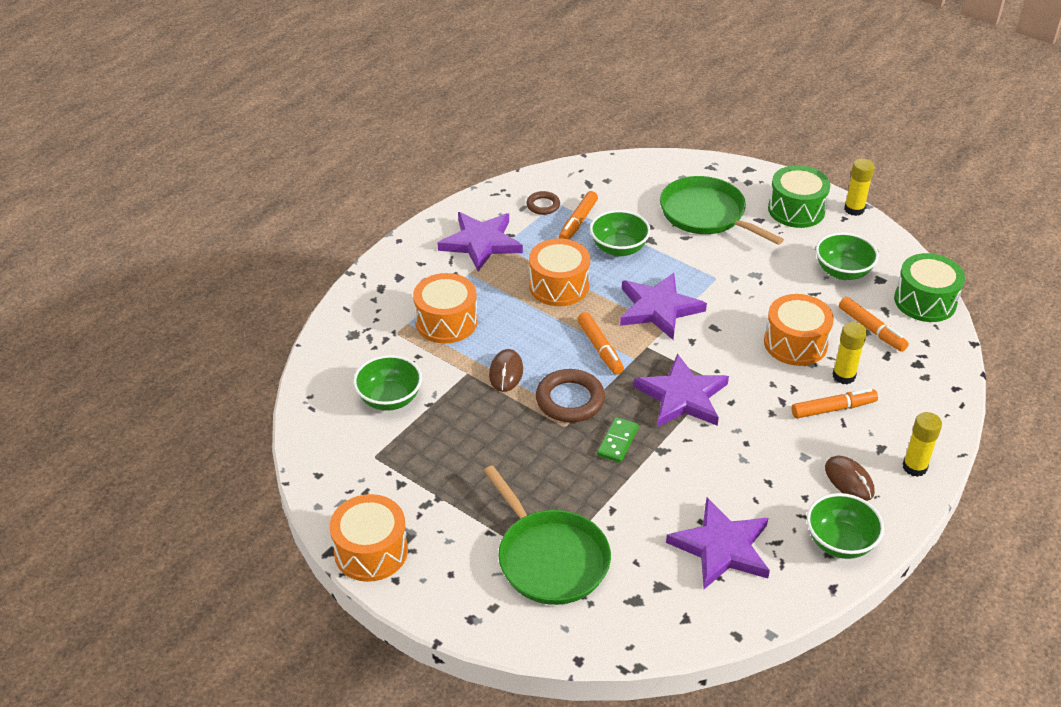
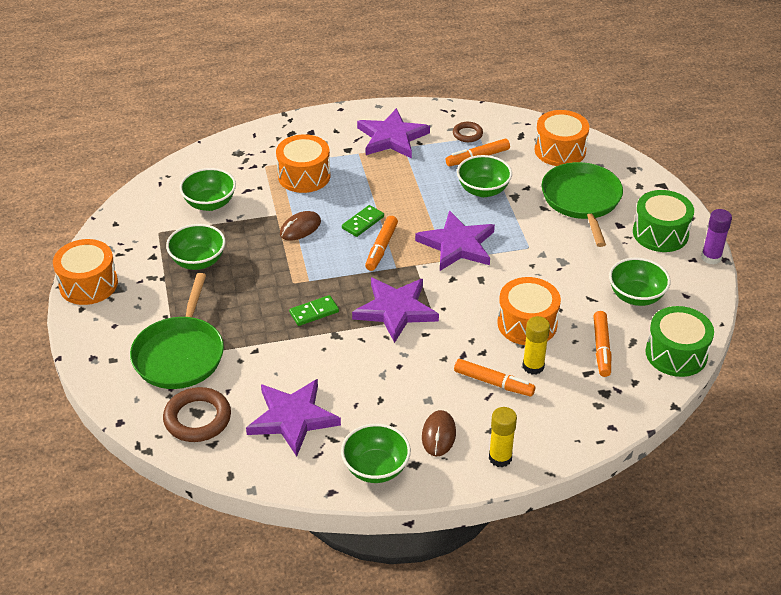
camera: 40 degrees right, 0 degrees up
orange drum [529,238,590,306] -> orange drum moved to [535,110,589,166]
brown ring [536,369,605,422] -> brown ring moved to [163,387,231,442]
yellow glue stick [844,158,875,216] -> purple glue stick [701,209,732,265]
none -> green bowl [166,224,226,270]
none -> green domino [342,205,384,237]

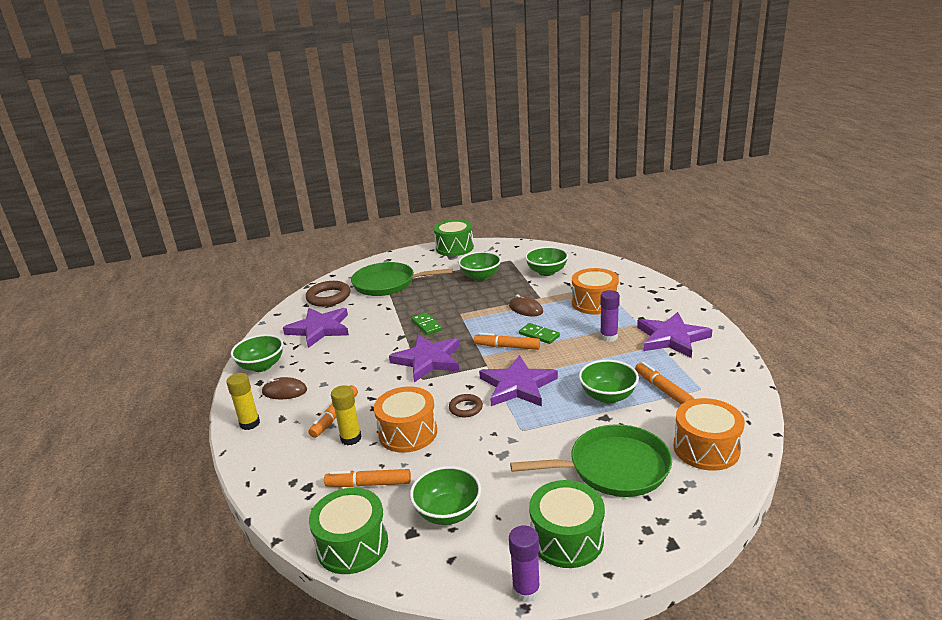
camera: 90 degrees right, 15 degrees down
orange drum [53,239,118,305] -> green drum [434,219,474,256]
brown ring [453,122,483,142] -> brown ring moved to [449,394,483,417]
none -> purple glue stick [600,290,620,342]

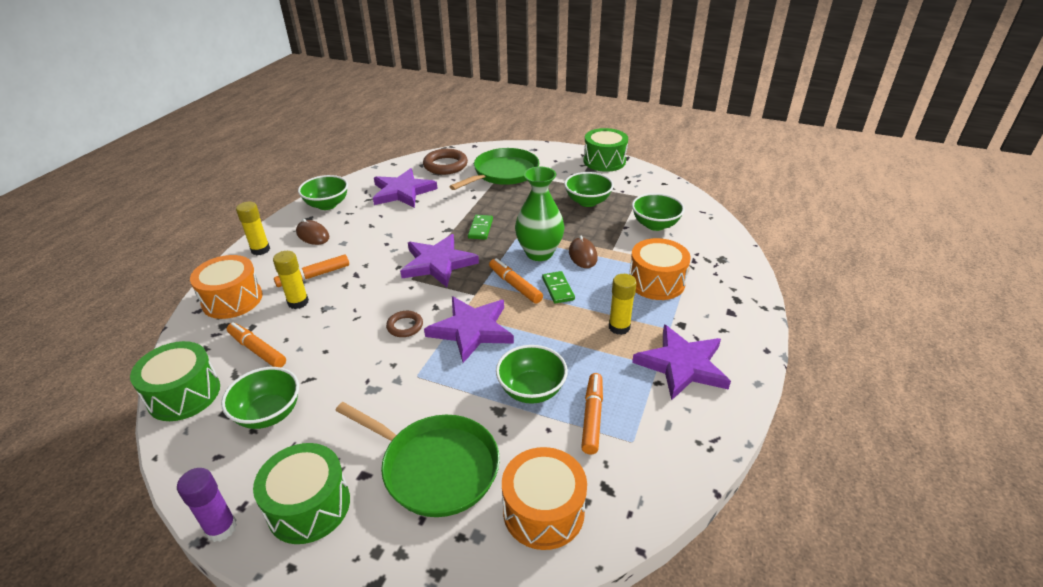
camera: 35 degrees right, 10 degrees up
green pan [351,262,453,296] -> green pan turned 90 degrees clockwise [449,148,539,190]
orange drum [374,386,437,453] -> orange drum moved to [190,255,262,319]
purple glue stick [600,290,620,342] -> yellow glue stick [609,274,637,335]
none -> green vase [515,167,564,261]

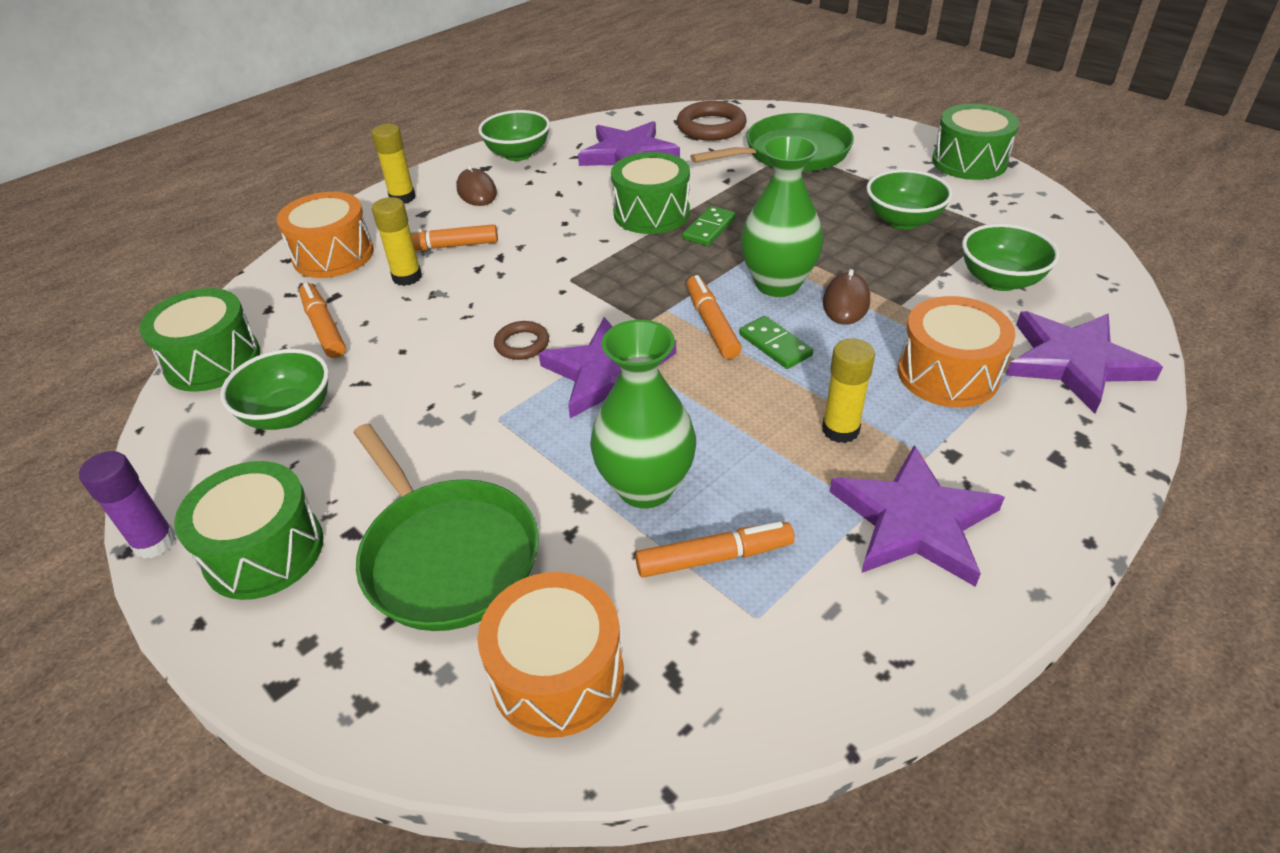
camera: 25 degrees right, 5 degrees up
purple star [400,234,479,287] -> purple star moved to [1006,311,1163,413]
green bowl [496,345,568,404] -> green vase [590,320,696,509]
green domino [542,271,575,304] -> green domino turned 45 degrees counterclockwise [740,316,813,369]
orange marker [581,373,603,454] -> orange marker turned 45 degrees clockwise [635,522,795,578]
none -> green drum [611,152,690,234]

